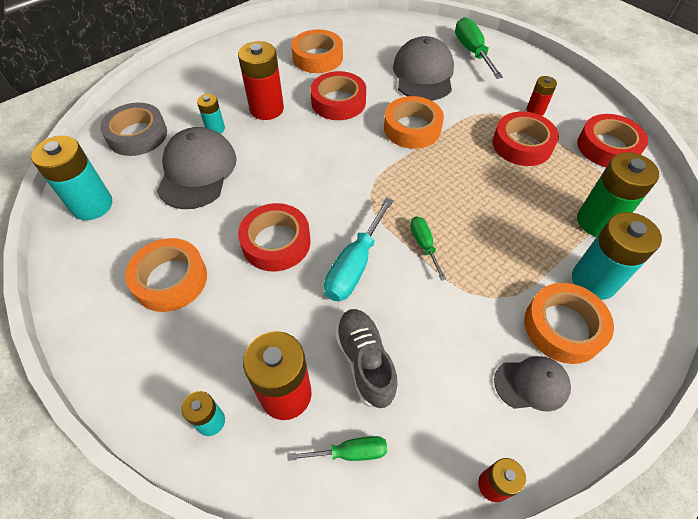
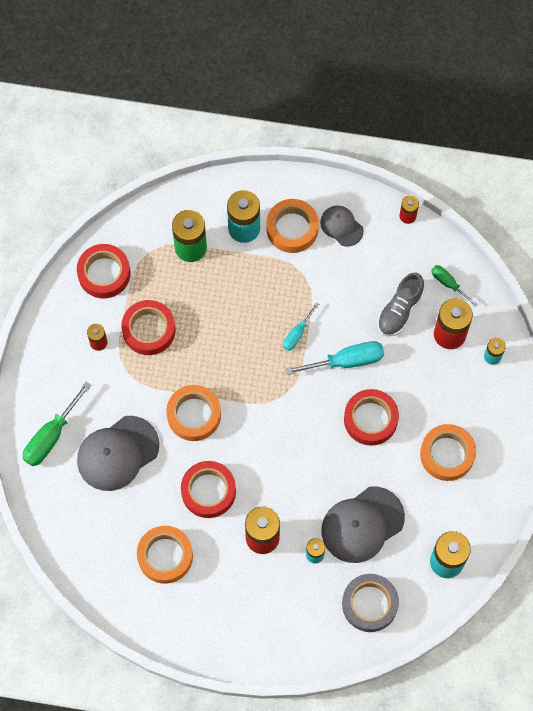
camera: 130 degrees left, 15 degrees up
green screwdriver [410,216,446,281] -> turquoise screwdriver [283,302,319,351]

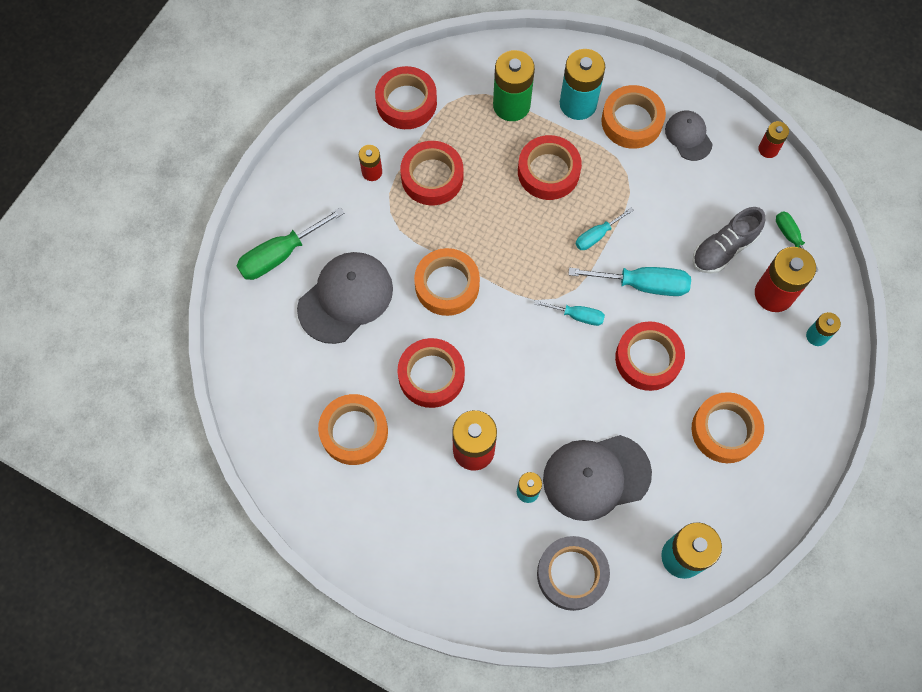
camera: 20 degrees right, 0 degrees up
grey cap [77,416,159,491] -> grey cap turned 150 degrees clockwise [297,252,393,344]
none -> red tape [518,135,582,200]
none -> turquoise screwdriver [534,300,605,326]

